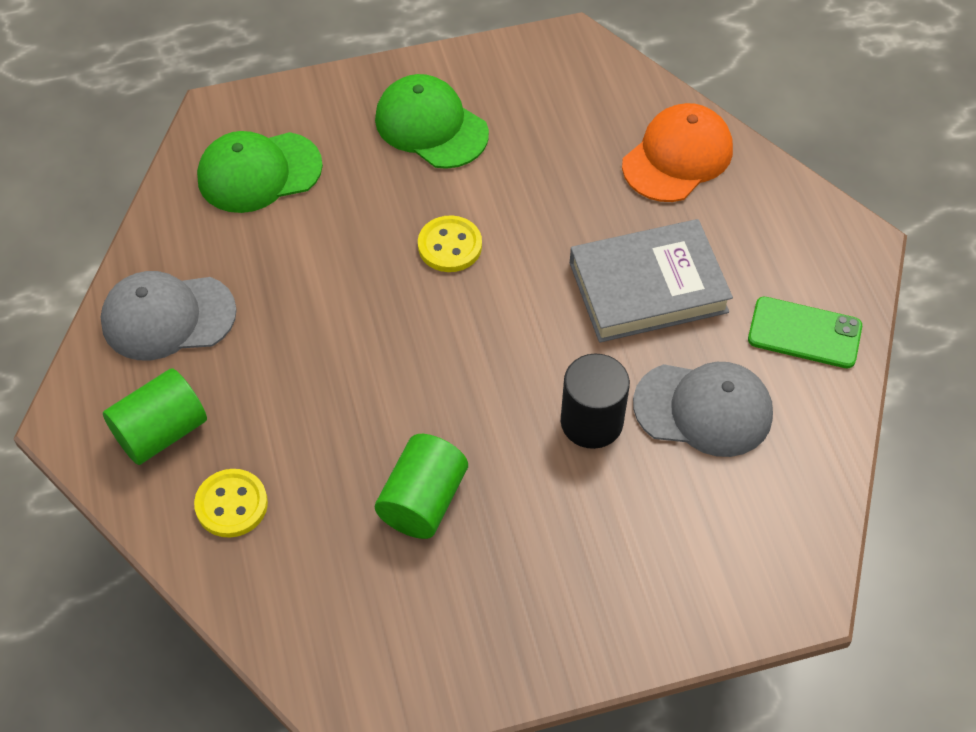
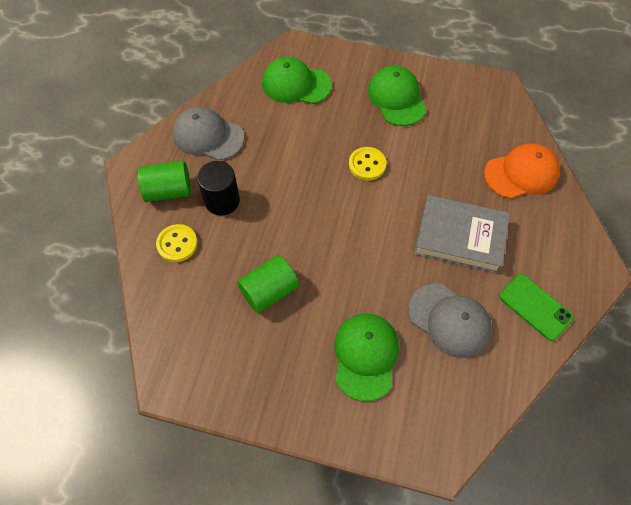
camera: 30 degrees right, 5 degrees up
black cylinder [561,353,630,449] -> black cylinder moved to [197,161,240,216]
none -> green cap [334,314,399,401]

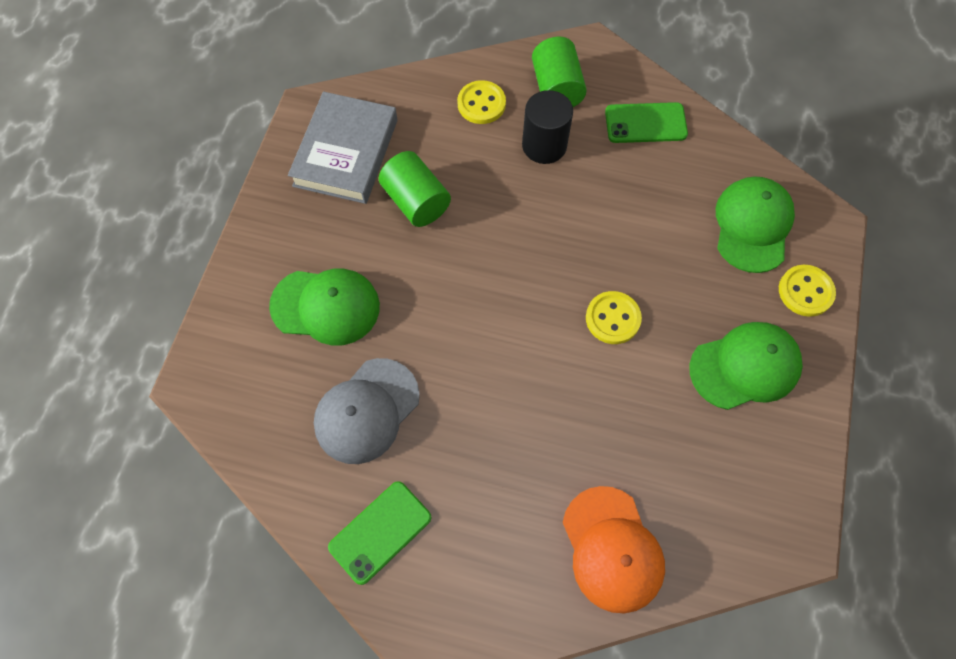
camera: 90 degrees right, 5 degrees up
grey cap [172,106,244,160] -> green phone [605,102,688,143]
grey book [414,195,510,274] -> grey book moved to [288,92,398,204]
none -> yellow button [779,265,836,317]

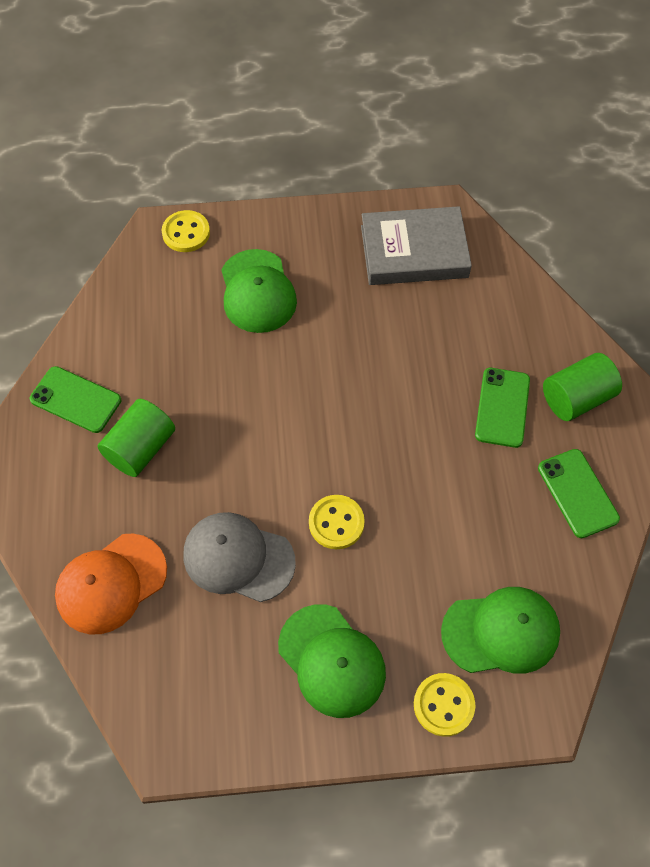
camera: 70 degrees right, 5 degrees down
grey cap [314,358,420,464] -> grey cap moved to [183,512,296,602]
green cylinder [379,151,451,227] -> green cylinder moved to [98,399,175,477]
yellow button [457,80,506,124] -> yellow button moved to [162,210,210,252]
black cylinder [522,90,573,164] -> green phone [475,368,530,448]

